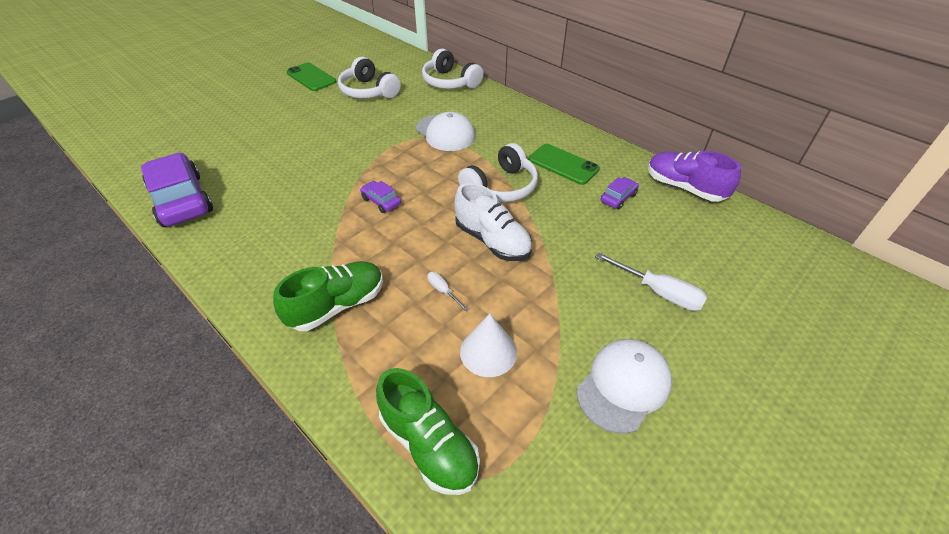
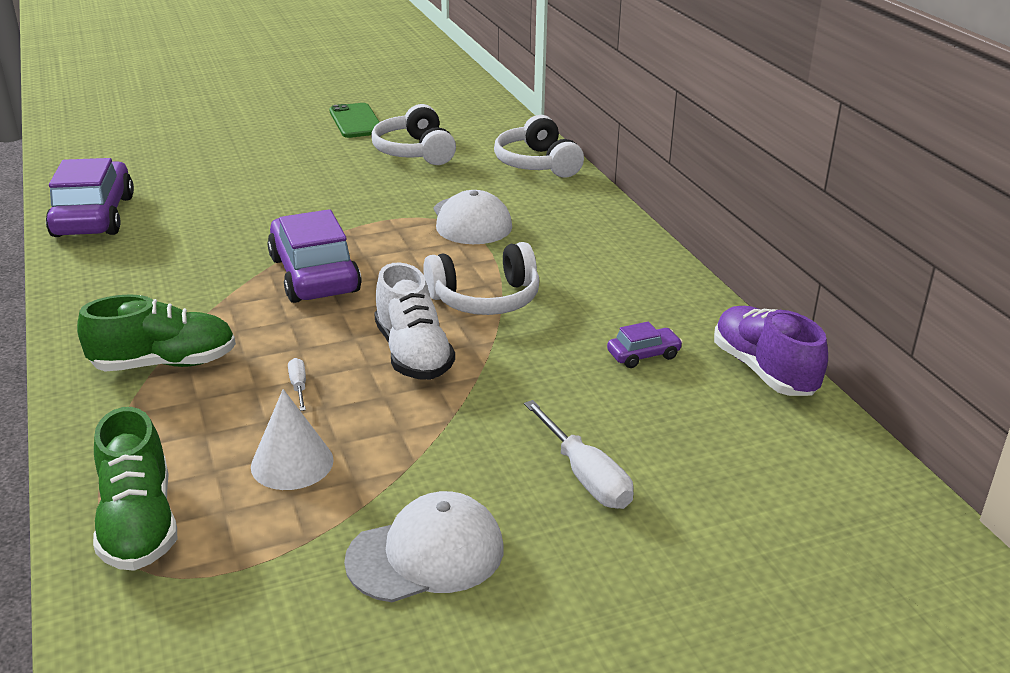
camera: 25 degrees right, 15 degrees down
purple car [360,181,401,213] -> purple car [267,209,362,303], size x2.21
green phone [529,144,600,185] -> none

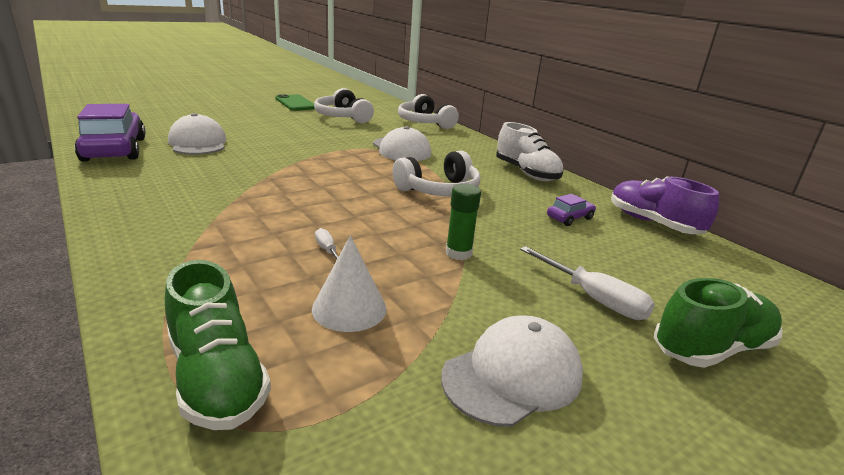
camera: 15 degrees left, 5 degrees down
green shoe [77,294,236,371] -> green shoe moved to [654,278,783,368]
purple car [267,209,362,303] -> none
white shoe [374,262,455,380] -> white shoe moved to [496,122,564,181]
none -> white cap [168,113,226,155]
none -> green glue stick [446,184,481,260]

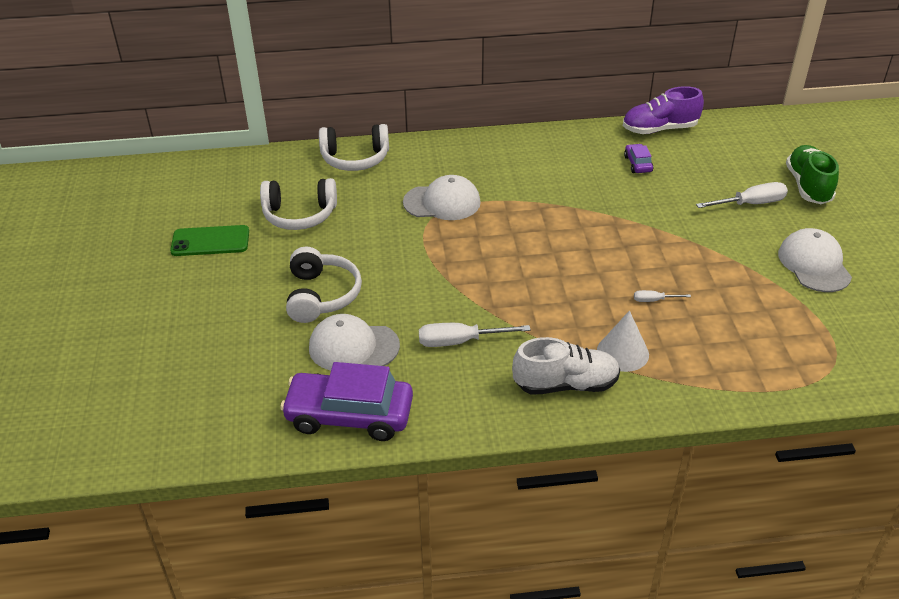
camera: 60 degrees left, 15 degrees up
green shoe [165,260,271,430] -> none
white cone [312,236,387,332] -> white cone moved to [597,311,649,372]
white headphones [393,151,480,196] -> white headphones moved to [286,247,362,323]
green glue stick [446,184,481,260] -> none
white shoe [496,122,564,181] -> white shoe moved to [512,337,620,395]
none -> white screwdriver [419,323,531,347]

